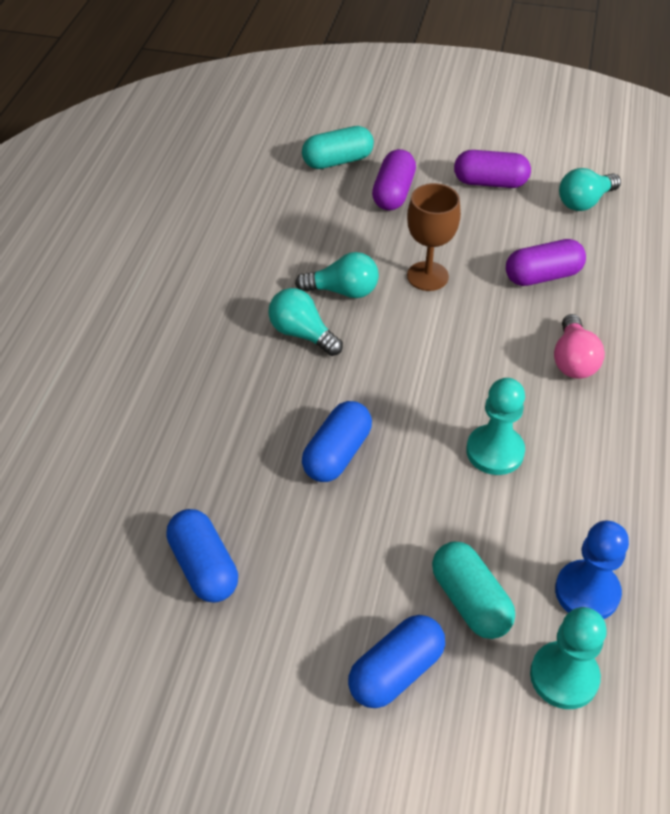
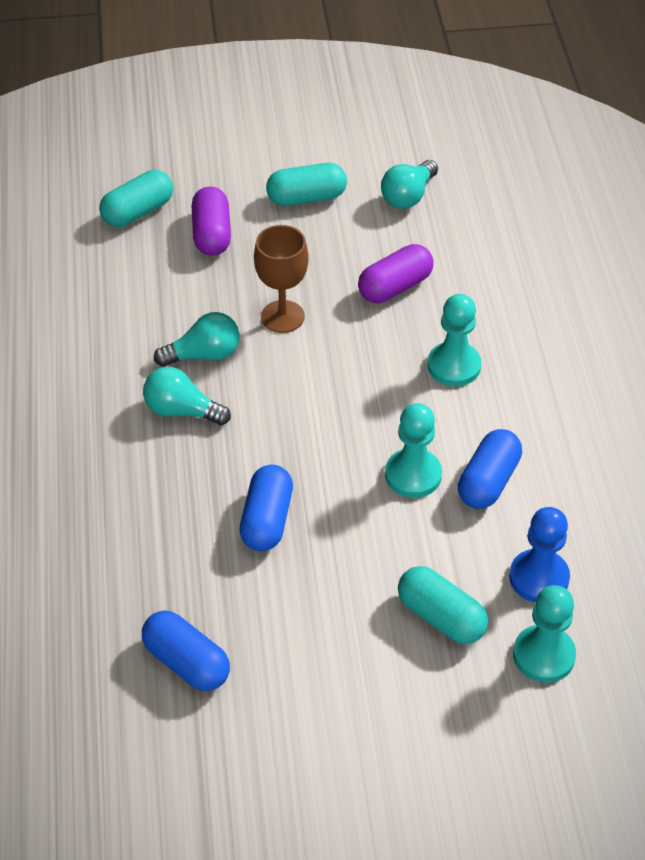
camera: 20 degrees left, 0 degrees up
blue capsule [348,615,445,708] -> blue capsule moved to [458,429,522,509]
purple capsule [454,150,531,188] -> turquoise capsule [266,163,347,206]
pink light bulb [554,314,605,379] -> turquoise pawn [427,294,481,386]

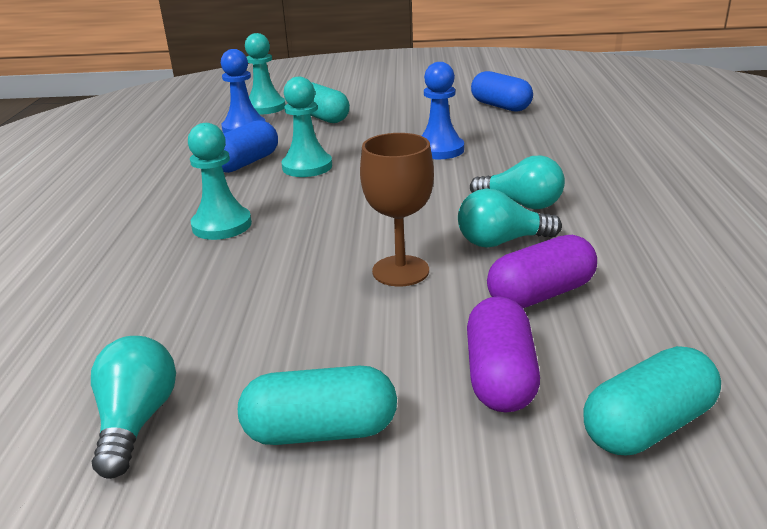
camera: 170 degrees left, 20 degrees down
blue capsule [239,465,293,551] -> blue pawn [422,62,464,159]
purple capsule [358,244,434,303] -> purple capsule moved to [487,235,597,308]
turquoise light bulb [381,160,438,209] -> turquoise light bulb turned 45 degrees counterclockwise [91,336,176,479]

